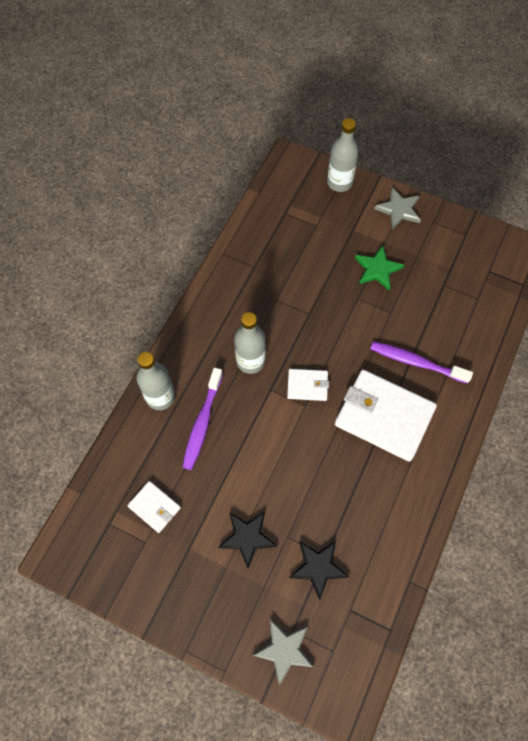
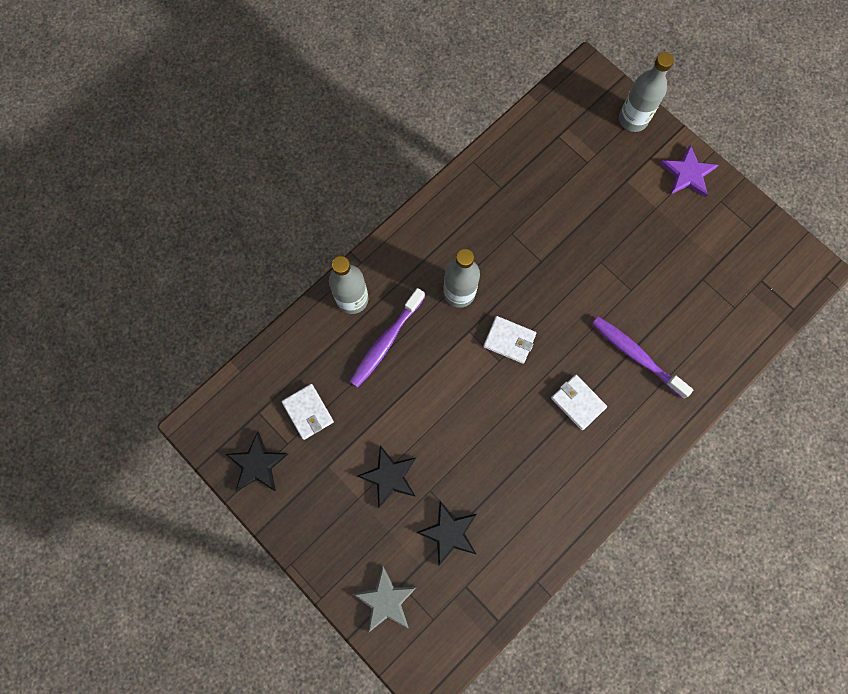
camera: 20 degrees right, 10 degrees up
white wallet [335,370,437,462] -> white wallet [551,375,607,430], size x0.49
green star [355,246,404,291] -> none
grey star [374,188,421,229] -> purple star [660,145,718,198]
none -> black star [226,431,288,491]

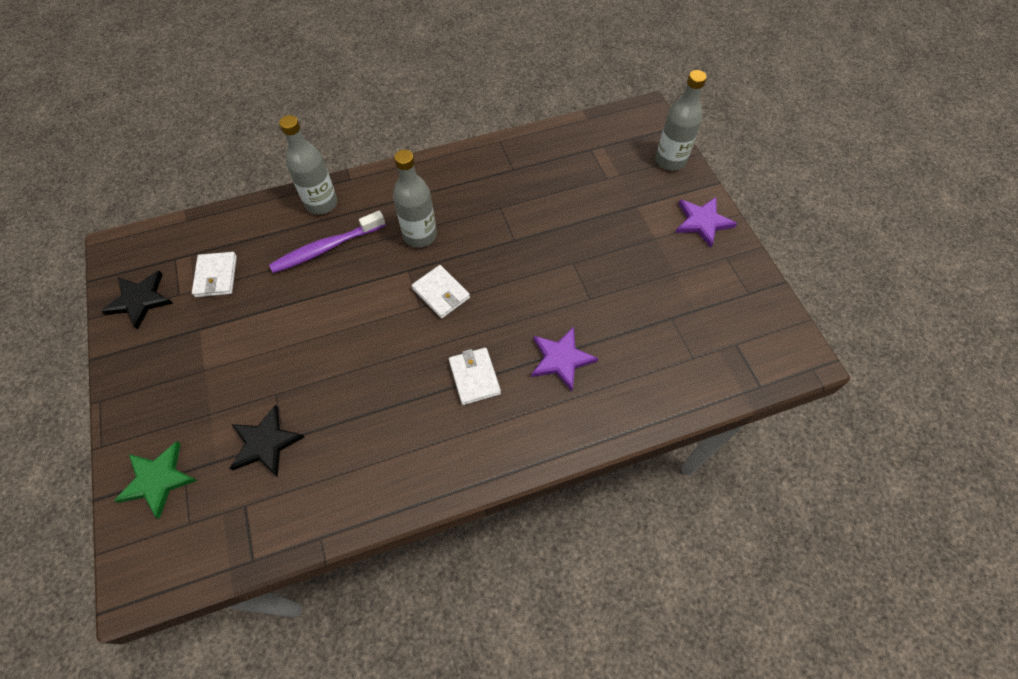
camera: 25 degrees right, 15 degrees down
grey star [353,566,417,633] -> green star [114,441,198,519]
black star [357,445,416,509] -> none
purple toothbrush [592,316,693,399] -> purple star [531,327,599,391]

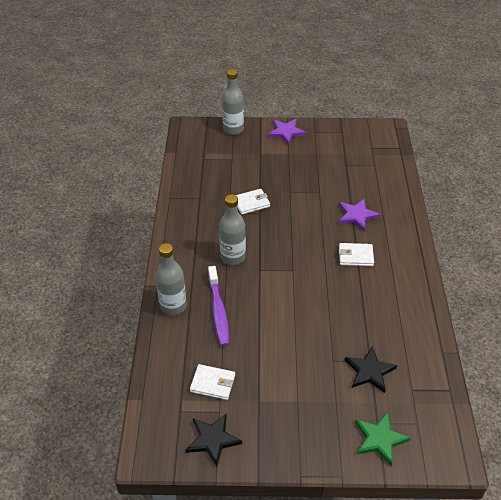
camera: 70 degrees left, 15 degrees down
white wallet [412,265,470,319] -> white wallet moved to [236,189,270,215]

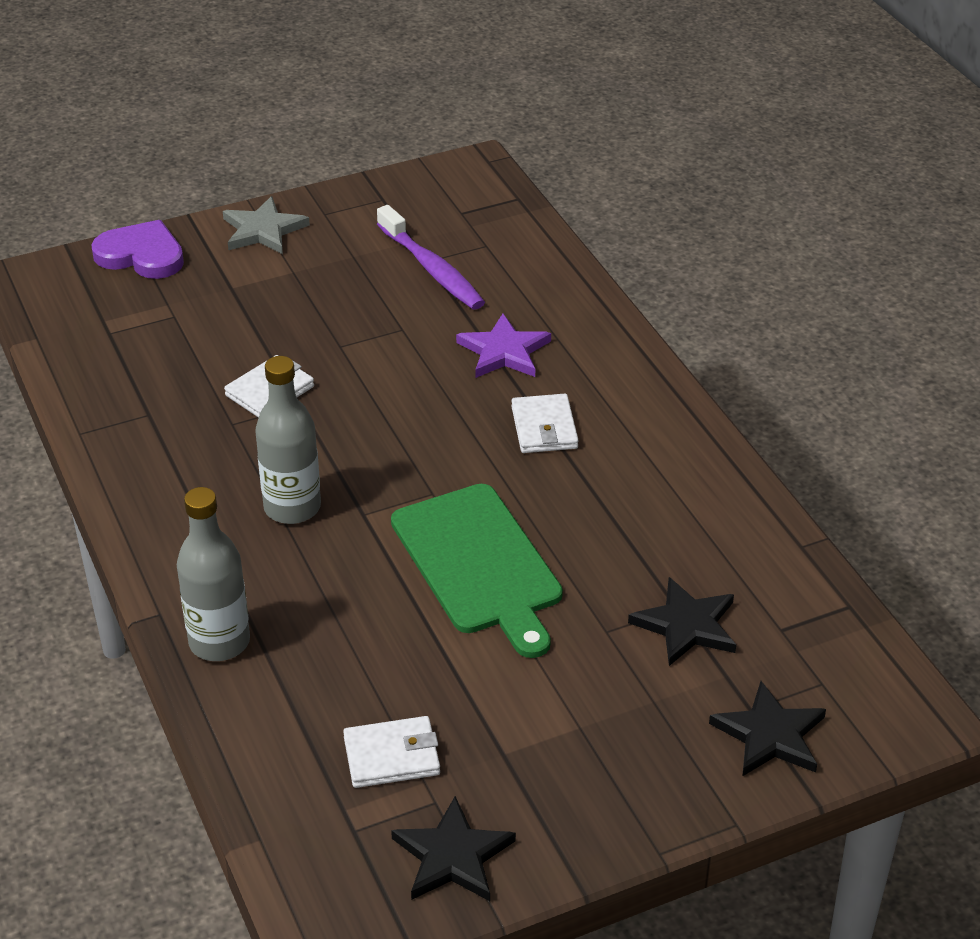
camera: 25 degrees left, 5 degrees down
purple toothbrush [208,266,229,346] -> purple toothbrush moved to [377,205,485,310]
grey bottle [222,69,244,135] -> purple heart [91,220,184,279]
purple star [268,119,306,145] -> grey star [223,196,310,254]
white wallet [339,243,374,266] -> white wallet turned 75 degrees counterclockwise [511,394,579,453]
green star [355,412,411,466] -> black star [709,681,826,777]
none -> green cutting board [391,484,563,658]

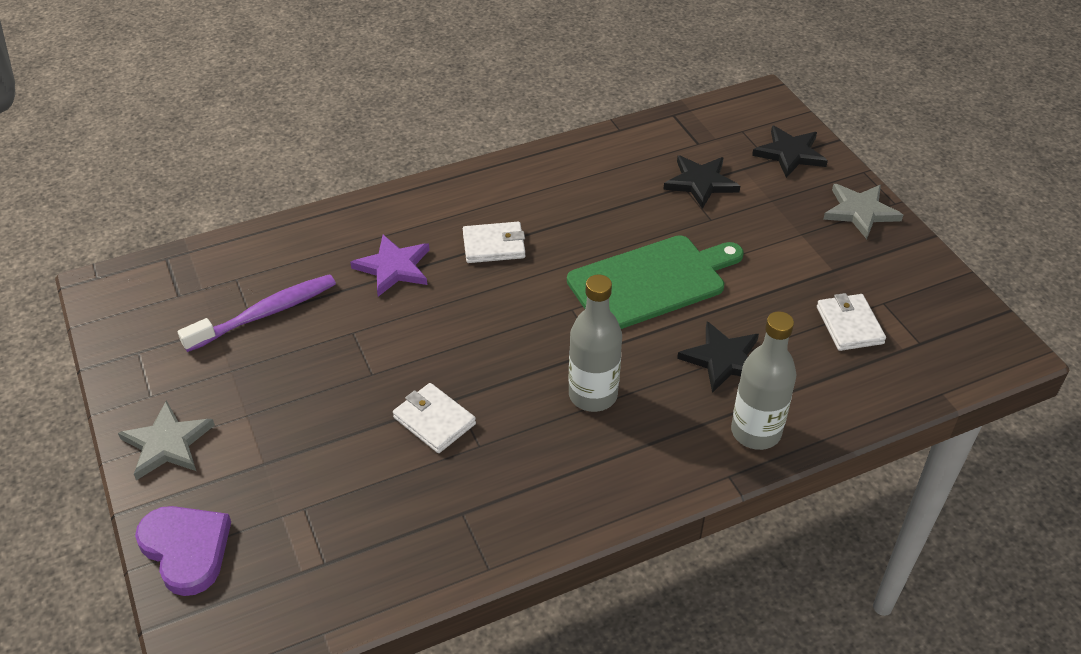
camera: 90 degrees left, 5 degrees up
purple heart [91,220,184,279] -> purple heart turned 120 degrees clockwise [135,506,231,596]
black star [391,796,516,901] -> black star moved to [677,321,759,393]
none -> grey star [823,184,903,239]

